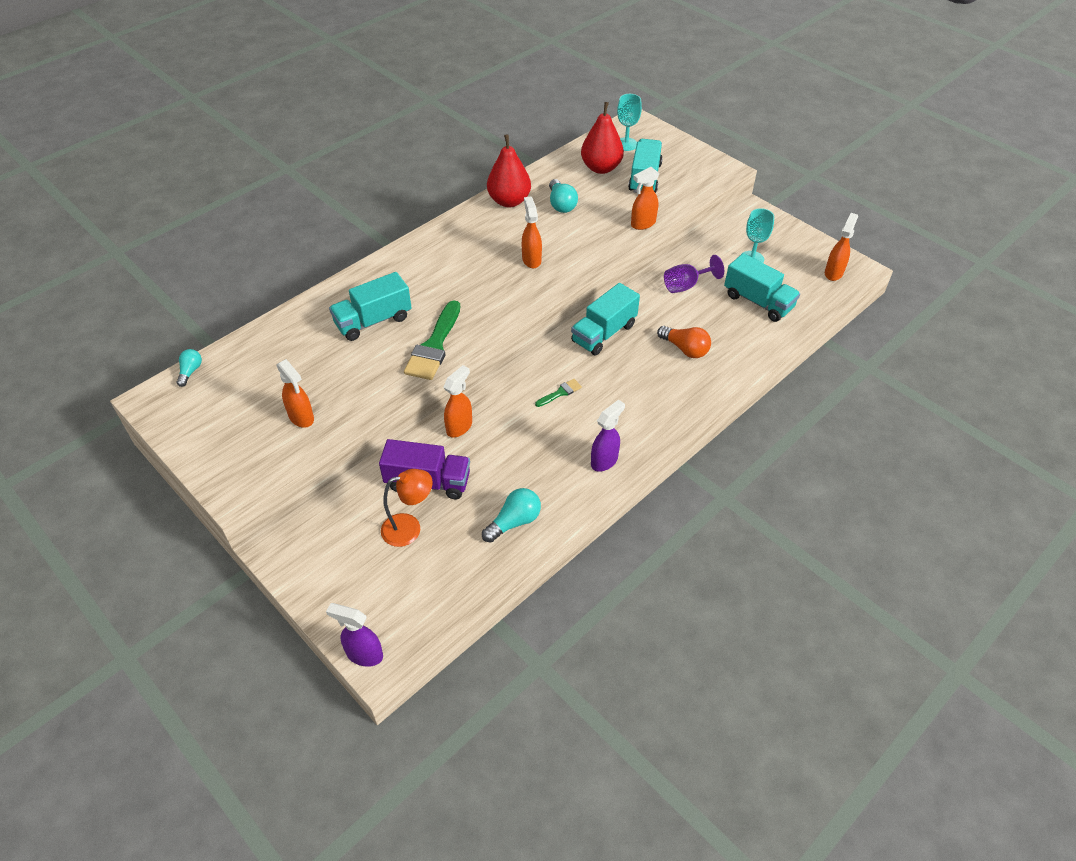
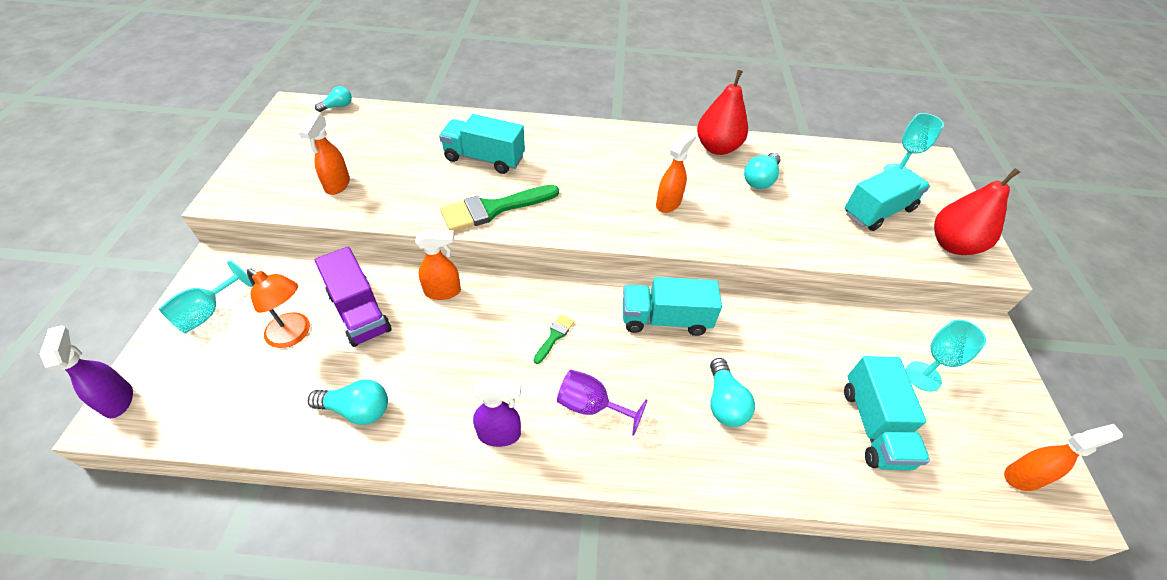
camera: 45 degrees right, 0 degrees up
green brush [535,379,582,407] -> green brush turned 75 degrees counterclockwise [534,314,574,364]
red pear [581,102,624,174] -> red pear moved to [934,168,1020,255]
orange spray bottle [631,167,660,230] -> none
orange light bulb [657,326,711,358] -> turquoise light bulb [710,358,755,427]
purple goblet [664,255,724,293] -> purple goblet moved to [557,370,647,436]
none -> turquoise goblet [159,261,253,334]

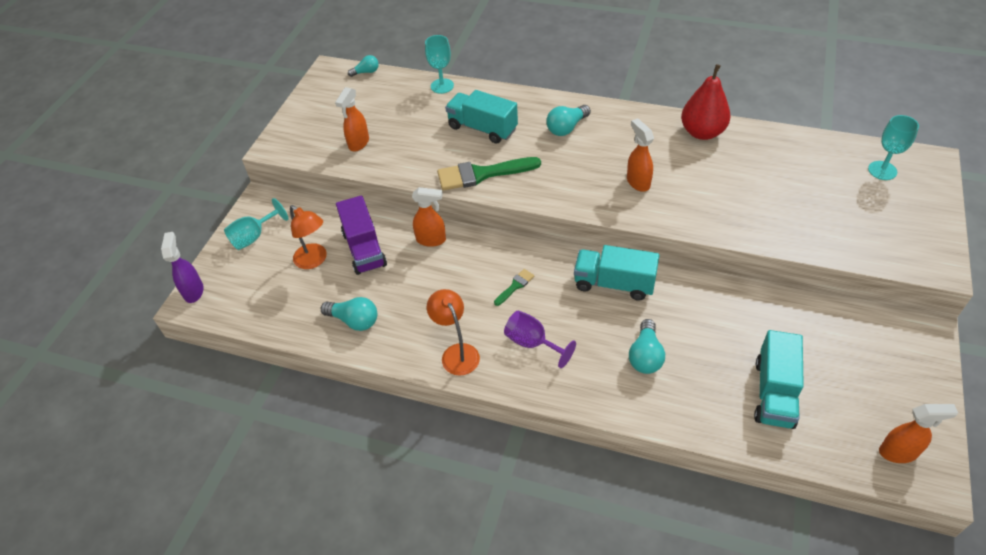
camera: 20 degrees right, 0 degrees up
purple spray bottle [473,379,521,447] -> orange lamp [427,289,480,376]
orange spray bottle [656,130,696,213] -> orange spray bottle turned 75 degrees counterclockwise [627,118,654,192]
turquoise light bulb [744,153,781,189] -> turquoise light bulb moved to [546,105,591,136]
turquoise truck [845,166,930,231] -> none
turquoise goblet [906,320,986,392] -> turquoise goblet moved to [425,35,454,94]
red pear [934,168,1020,255] -> none

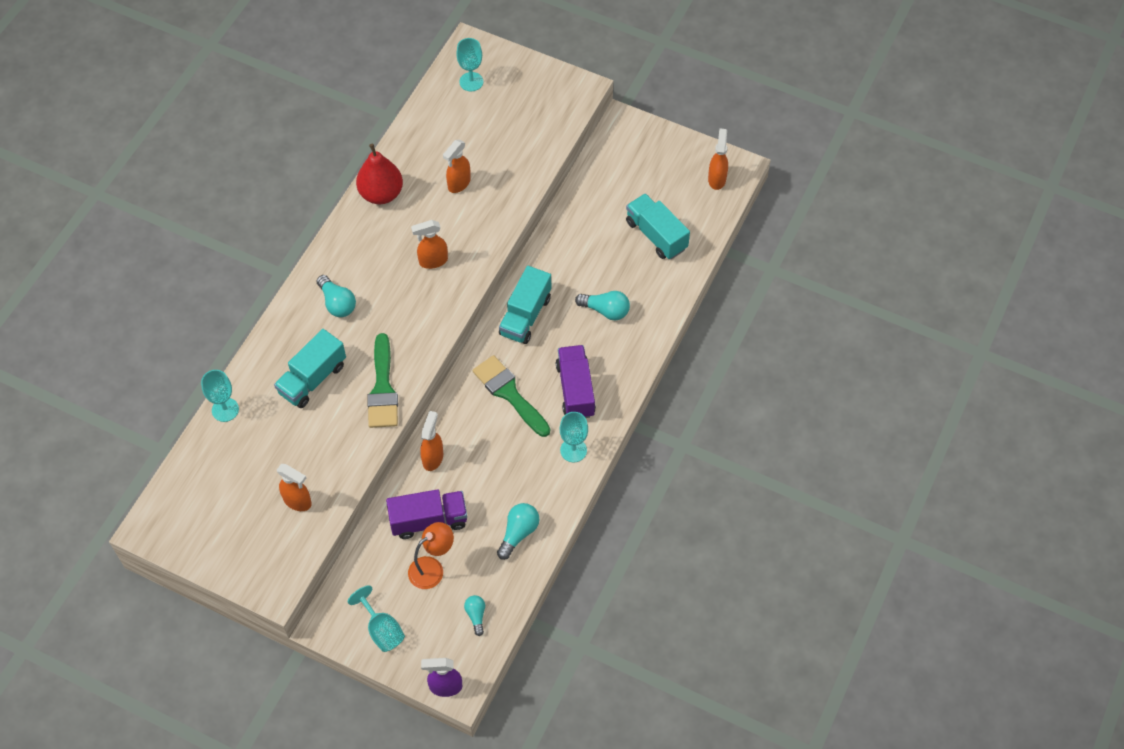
camera: 85 degrees left, 10 degrees up
turquoise light bulb [348,55,379,77] -> turquoise light bulb moved to [464,595,485,636]
orange lamp [427,289,480,376] -> turquoise goblet [560,412,588,462]
green brush [494,269,534,306] -> green brush [473,355,551,437], size x2.13
purple goblet [504,311,576,368] -> purple truck [556,345,596,418]
turquoise truck [754,330,804,429] -> turquoise truck turned 150 degrees counterclockwise [626,193,690,259]
none -> orange spray bottle [443,140,471,193]

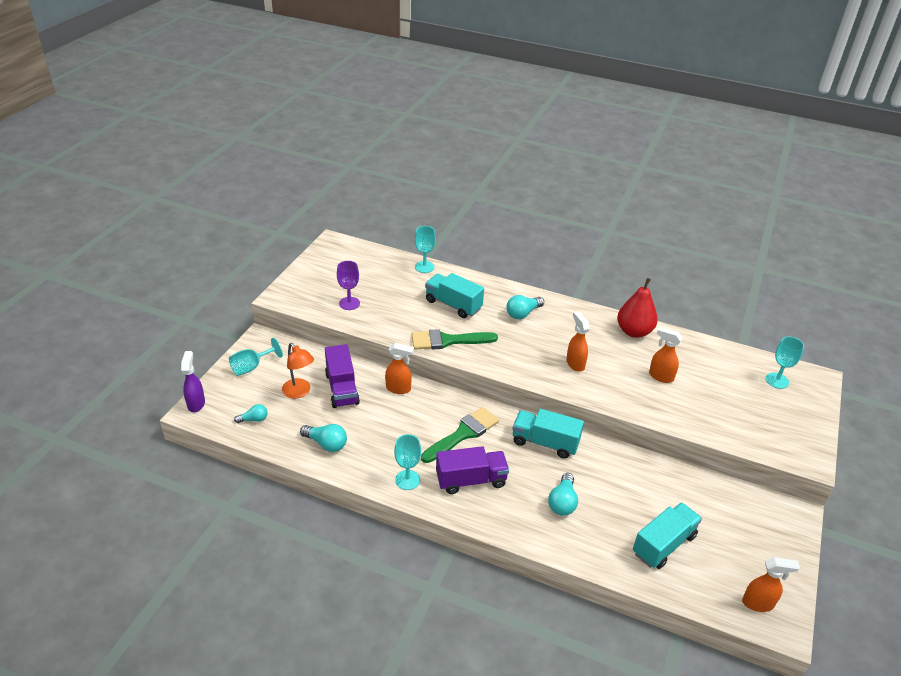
camera: 85 degrees right, 20 degrees down
orange spray bottle [277,464,312,511] -> purple goblet [337,261,360,310]

